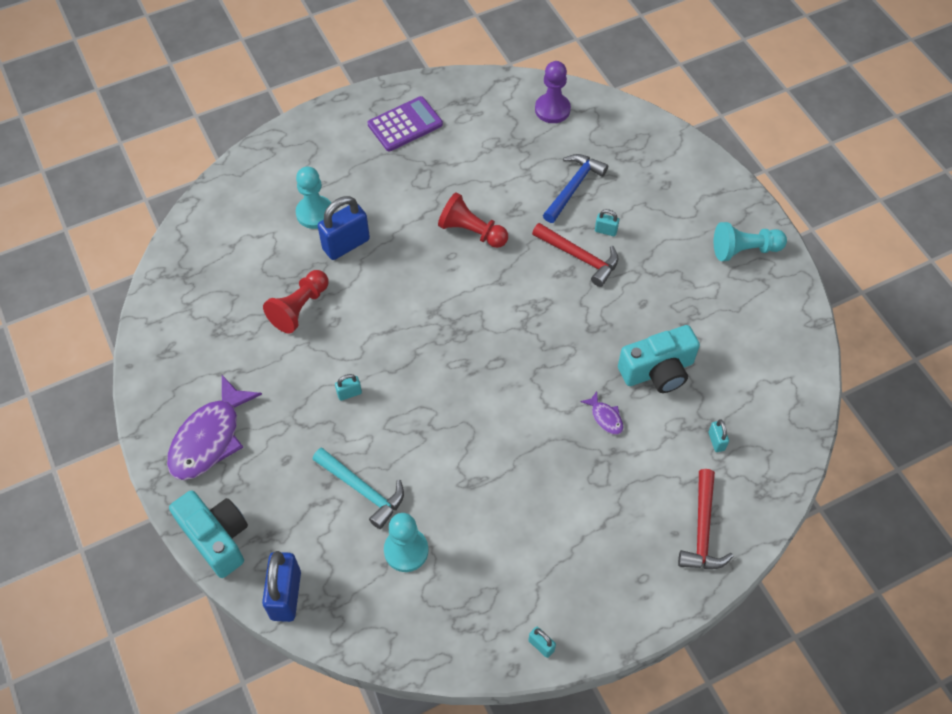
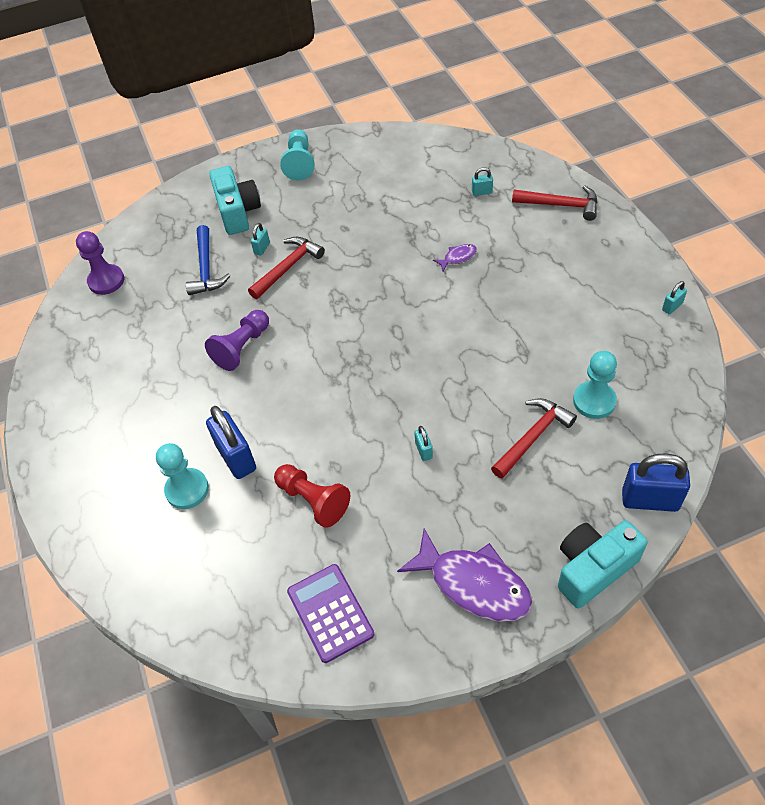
camera: 80 degrees left, 5 degrees down
turquoise hammer [312,447,404,529] -> red hammer [491,398,577,479]
purple calculator [368,96,443,151] -> purple calculator moved to [287,564,374,663]
red pawn [438,192,508,248] -> purple pawn [205,310,269,371]
blue hammer [543,154,608,223] -> blue hammer turned 135 degrees counterclockwise [186,225,230,295]
turquoise camera [618,325,700,393] -> turquoise camera moved to [209,166,261,235]

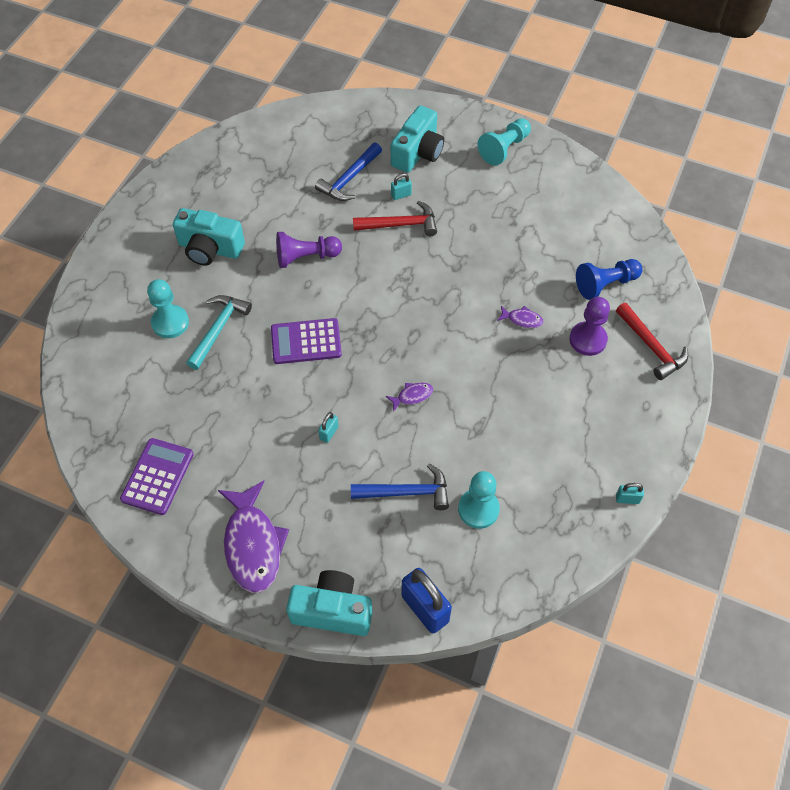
camera: 40 degrees right, 5 degrees up
purple pawn [76,231,124,295] -> purple pawn moved to [569,297,610,356]
blue padlock [206,406,256,479] -> turquoise hammer [186,295,252,370]
red pawn [274,464,350,528] -> none
turquoise padlock [472,167,493,196] -> blue pawn [576,259,642,300]
red hammer [491,398,577,479] -> blue hammer [351,464,449,510]
none -> turquoise camera [173,208,245,266]
none -> purple calculator [271,318,342,364]
none -> purple fish [386,383,433,412]

